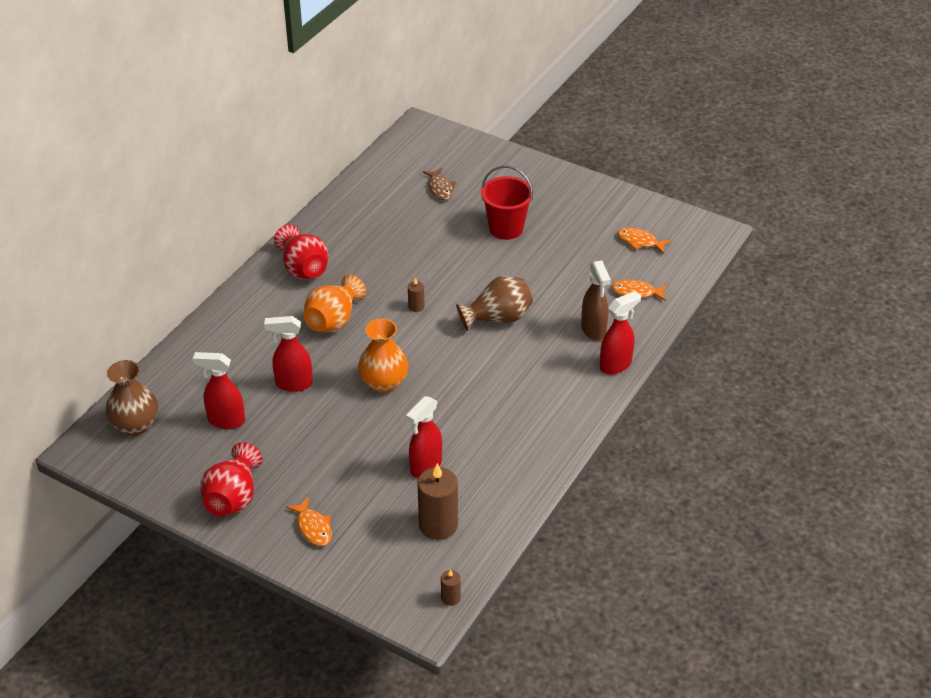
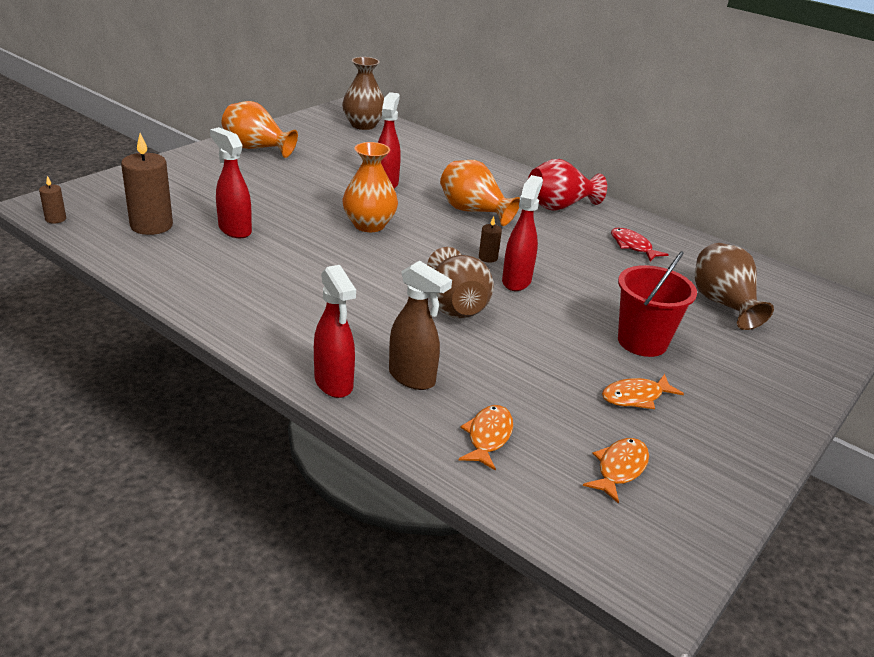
camera: 95 degrees right, 10 degrees down
red spray bottle [193,352,245,429] -> red spray bottle moved to [502,175,543,291]
red vase [200,442,262,516] -> orange vase [222,101,298,158]
orange fish [286,497,332,546] -> orange fish moved to [602,374,684,409]
brown fish [423,168,456,200] -> brown vase [695,243,774,330]
brown spray bottle [581,260,611,341] -> brown spray bottle turned 135 degrees counterclockwise [389,261,452,390]
none -> red fish [611,228,669,261]

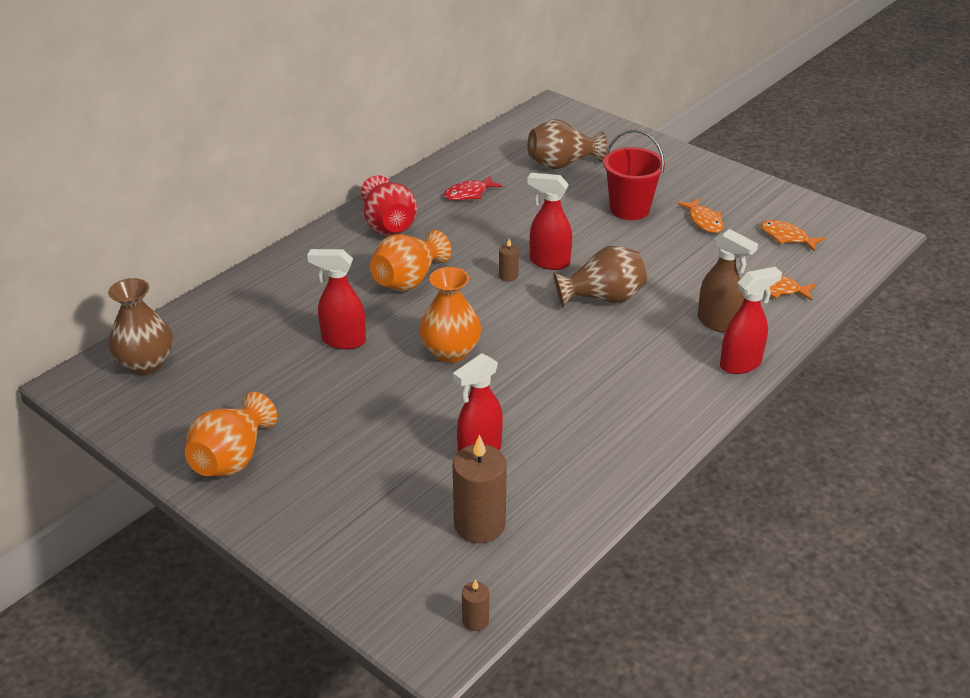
camera: 85 degrees left, 5 degrees up
brown spray bottle [389,261,452,390] -> brown spray bottle turned 90 degrees clockwise [698,229,758,333]

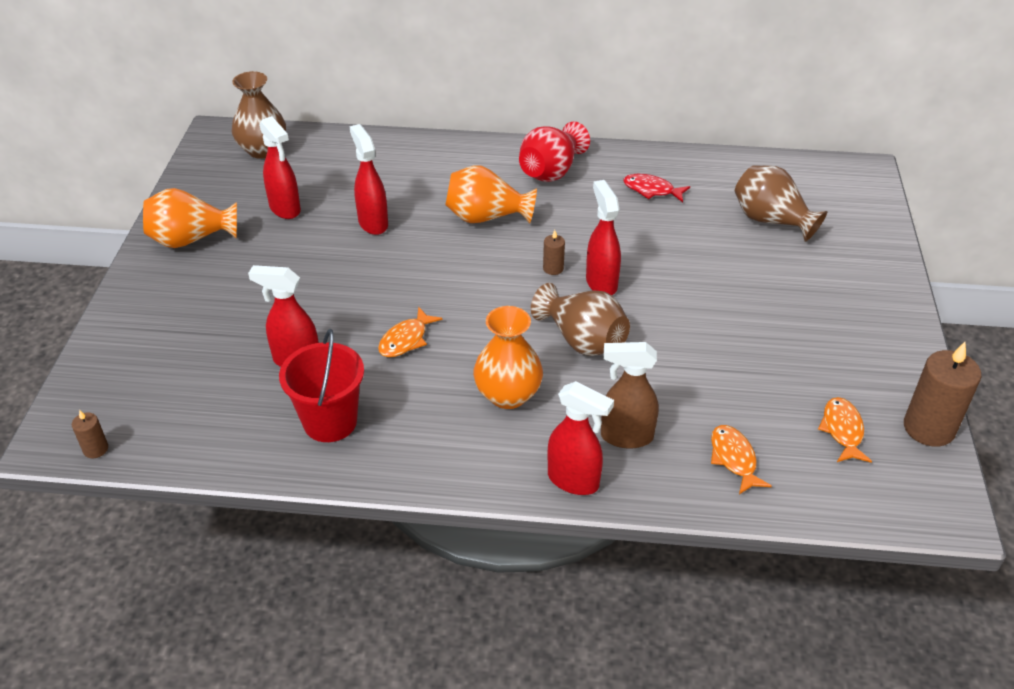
camera: 55 degrees right, 5 degrees up
orange vase [420,267,481,363] -> orange vase moved to [473,306,543,409]
brown candle [453,435,507,543] -> brown candle moved to [904,342,981,447]
red bucket [603,130,665,220] -> red bucket moved to [279,329,364,442]
orange fish [677,198,724,233] -> orange fish moved to [378,307,443,357]
brown spray bottle [698,229,758,333] -> brown spray bottle turned 90 degrees clockwise [601,342,659,449]
none -> red spray bottle [259,116,301,219]

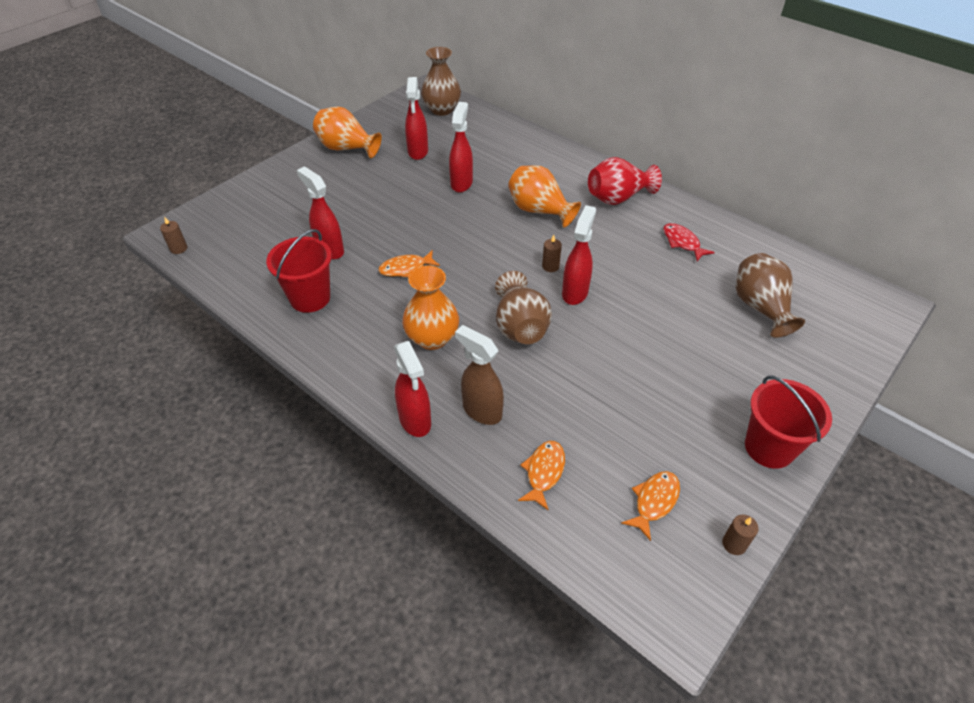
camera: 35 degrees right, 5 degrees up
brown candle [904,342,981,447] -> brown candle [722,515,759,555], size x0.48
none -> red bucket [745,375,832,469]

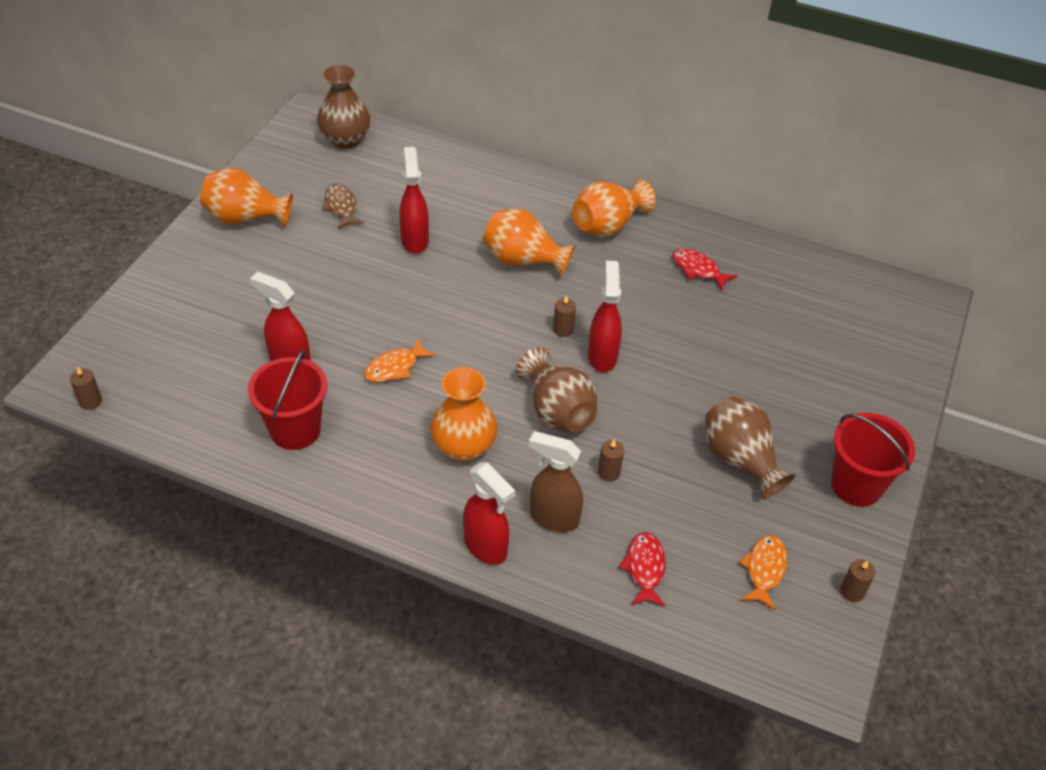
camera: 20 degrees left, 0 degrees up
red spray bottle [405,77,428,160] -> brown fish [321,183,364,229]
orange fish [518,441,565,511] -> red fish [619,532,666,606]
red vase [588,157,662,205] -> orange vase [572,180,656,238]
brown vase [735,253,805,338] -> brown vase moved to [705,396,796,499]
none -> brown candle [598,439,624,481]

